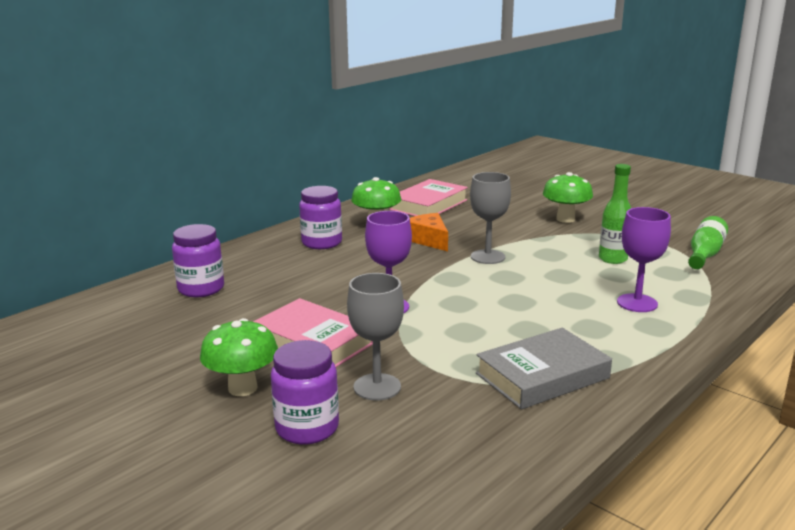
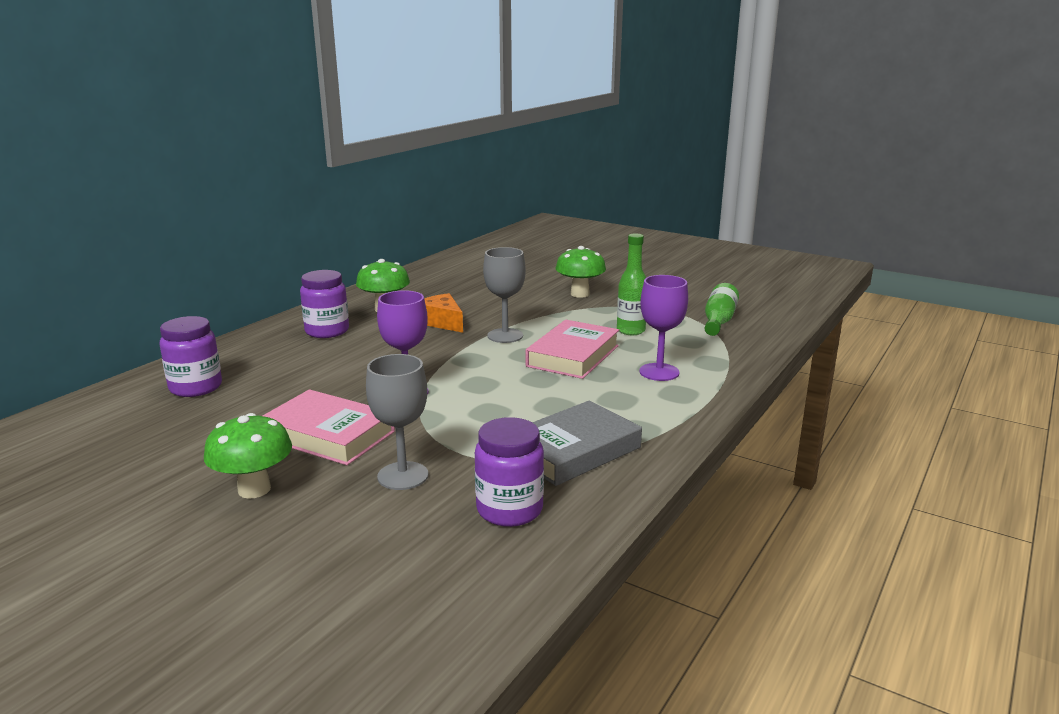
camera: 10 degrees left, 0 degrees up
purple jar [271,340,339,445] -> purple jar moved to [475,417,544,527]
pink book [389,179,468,216] -> pink book moved to [526,320,619,379]

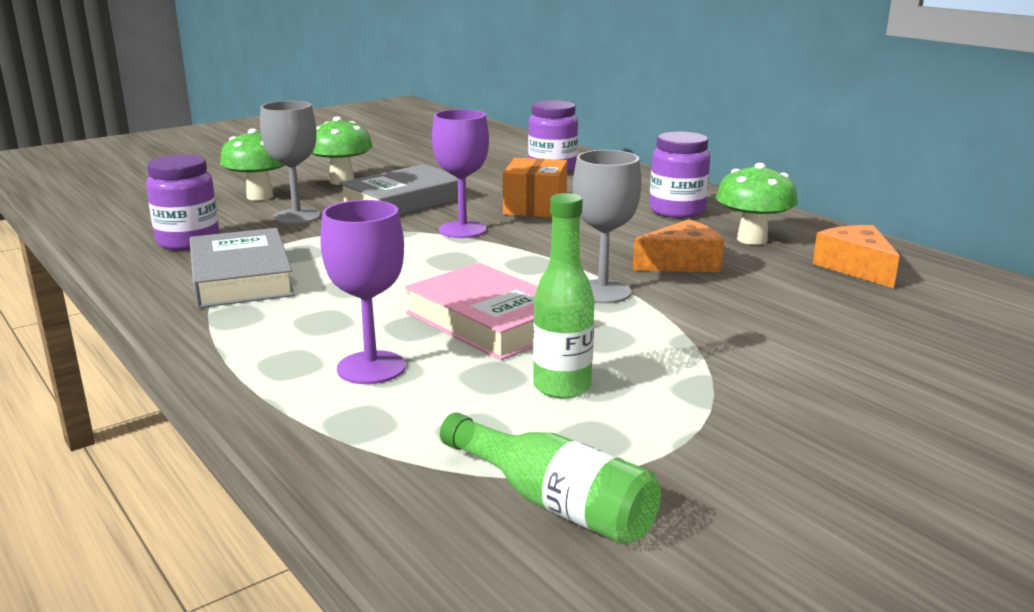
camera: 110 degrees right, 0 degrees up
pink book [263,389,395,465] -> grey book [339,164,466,215]
green mushroom [555,246,606,298] -> green mushroom moved to [220,129,285,201]
none -> orange box [503,158,567,218]
none -> orange cheese [813,225,900,288]

